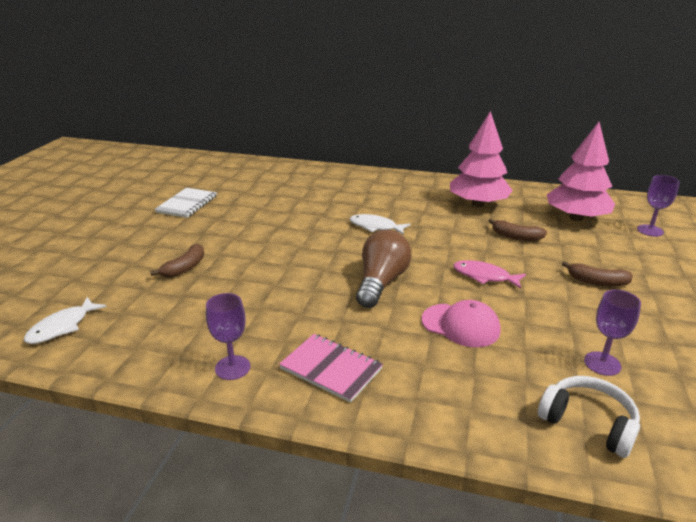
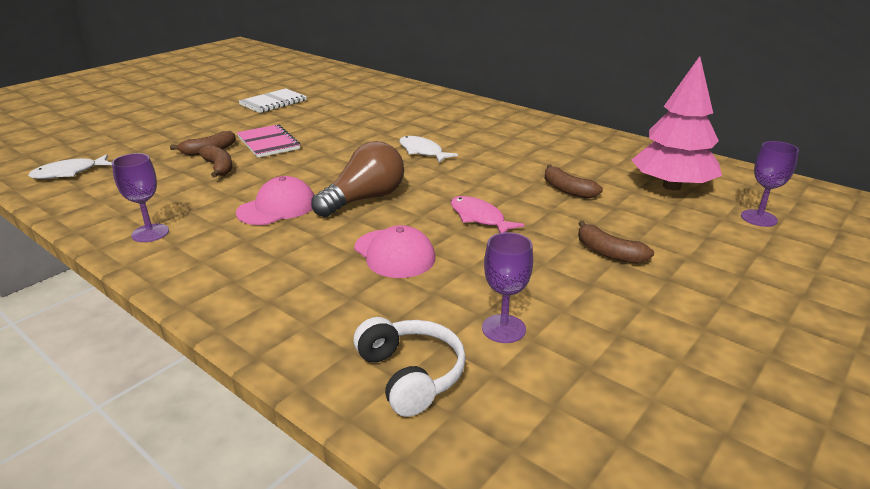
camera: 25 degrees right, 0 degrees up
pink notebook [279,334,383,403] -> pink notebook moved to [237,124,300,158]
pink tree [450,111,513,207] -> none
none -> brown banana [199,145,232,178]
none -> pink cap [236,176,314,225]

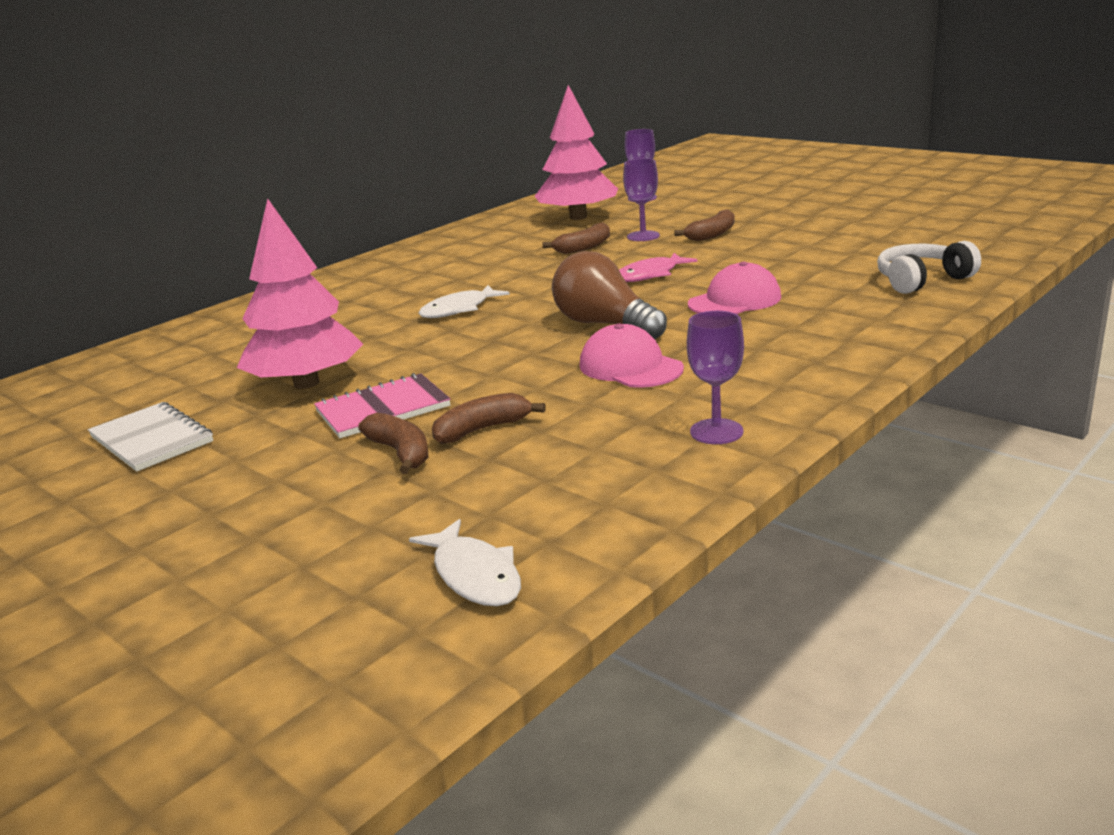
camera: 85 degrees left, 5 degrees down
purple goblet [482,232,533,343] -> purple goblet moved to [623,158,660,241]
none -> pink tree [237,198,363,389]

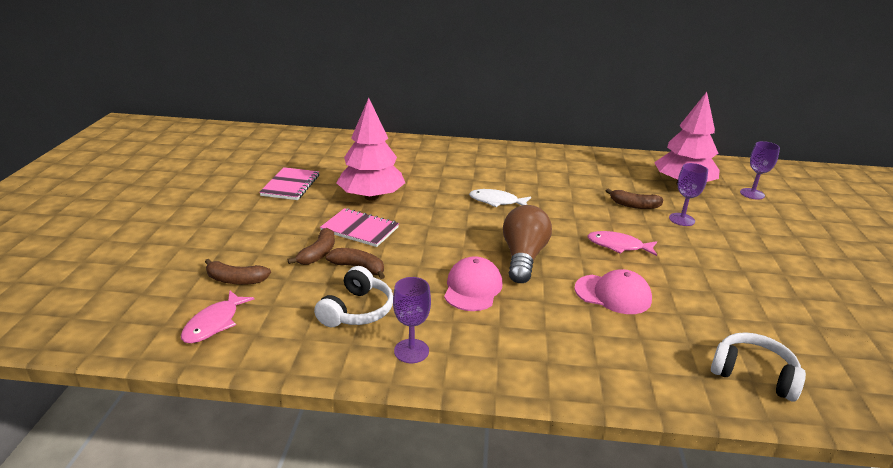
camera: 50 degrees right, 5 degrees up
white notebook [88,402,213,472] -> pink notebook [259,167,319,200]
white fish [409,519,521,606] -> pink fish [181,291,254,343]
brown banana [675,209,734,241] -> brown banana moved to [205,259,271,285]
none -> white headphones [314,266,393,327]

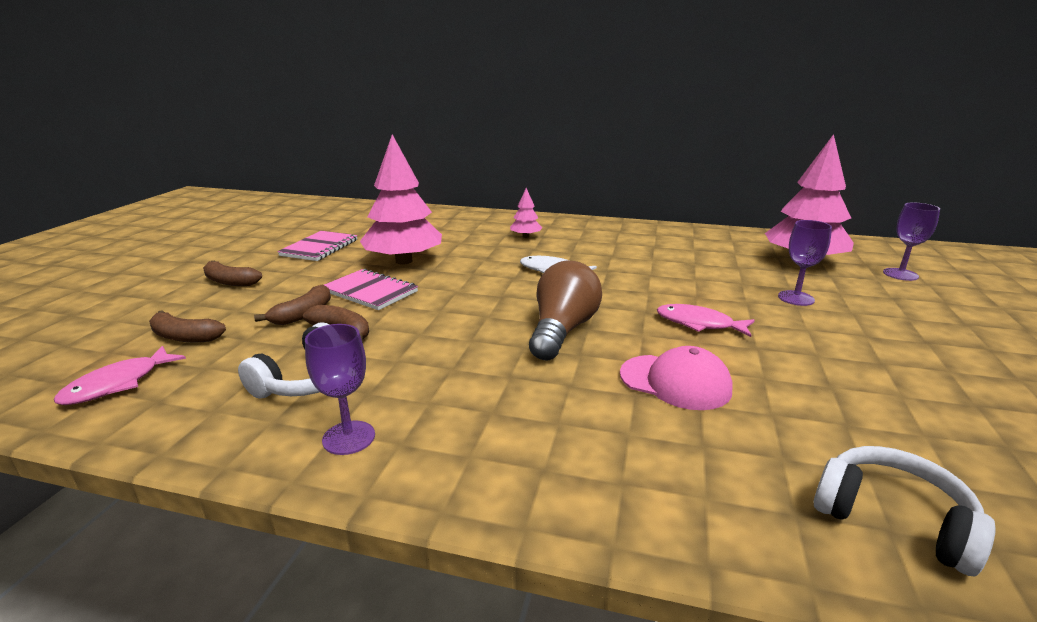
camera: 10 degrees right, 5 degrees down
pink cap [444,256,502,311] -> none
brown banana [606,188,664,209] -> brown banana moved to [203,260,262,286]
none -> pink tree [510,188,542,238]

